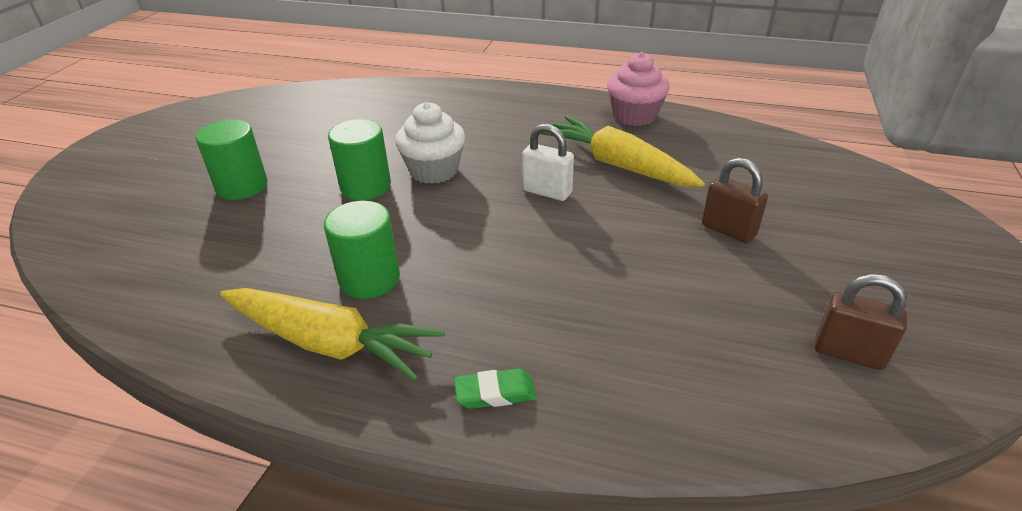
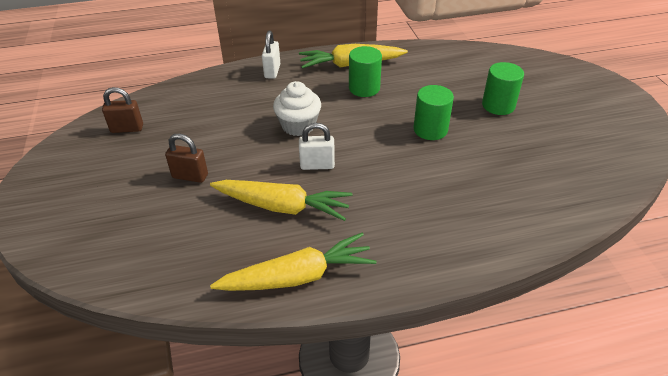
camera: 150 degrees right, 5 degrees up
white cupcake [395,102,465,184] -> white cupcake moved to [273,81,321,136]
green eraser [454,369,536,409] -> white padlock [262,31,280,79]
pink cupcake [607,52,670,126] -> yellow carrot [210,233,376,291]

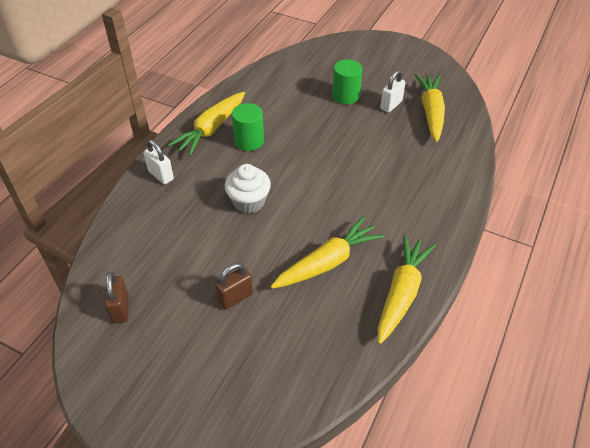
camera: 50 degrees left, 5 degrees up
brown padlock [102,87,143,133] -> brown padlock turned 45 degrees counterclockwise [105,272,129,324]
white padlock [299,123,335,170] -> white padlock moved to [380,70,405,113]
green cylinder [413,85,454,140] -> none
none -> yellow carrot [415,74,445,142]

